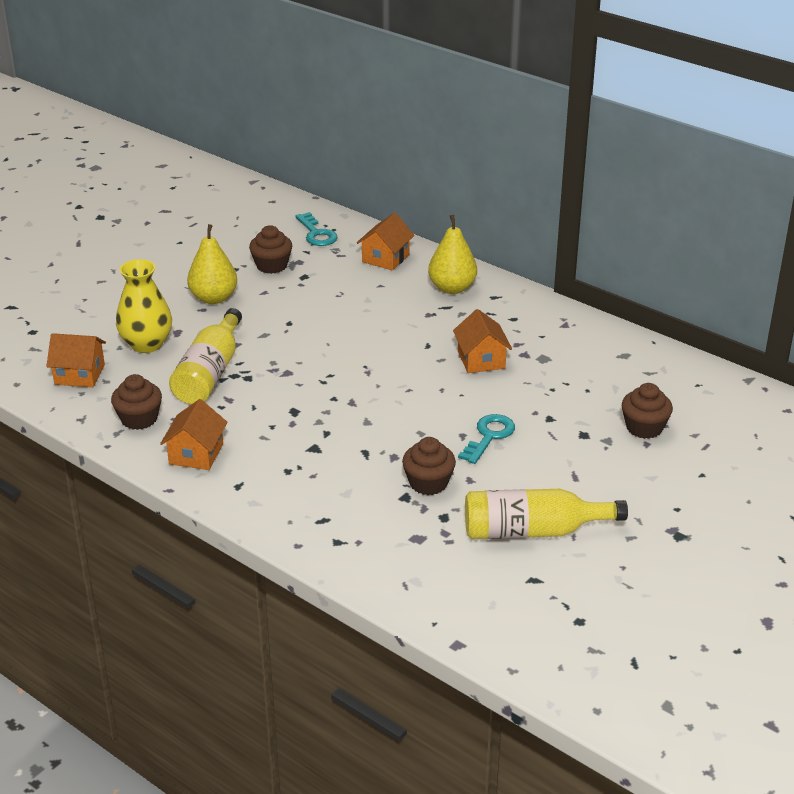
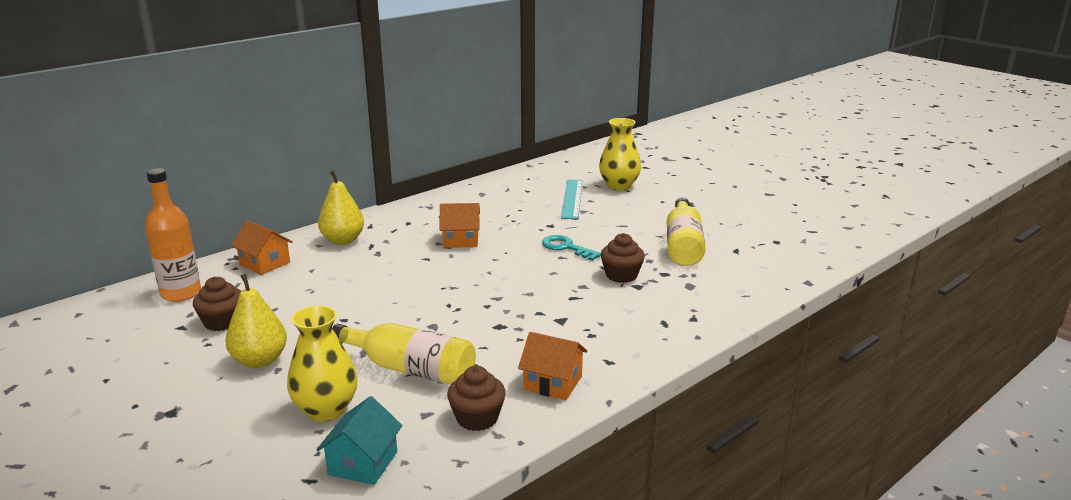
camera: 80 degrees left, 10 degrees down
orange house [46,333,106,387] -> turquoise house [316,396,403,485]
turquoise key [295,212,338,246] -> orange bottle [145,168,201,302]
brown cupcake [622,383,673,439] -> turquoise ruler [561,179,583,219]
none -> yellow vase [599,118,641,190]

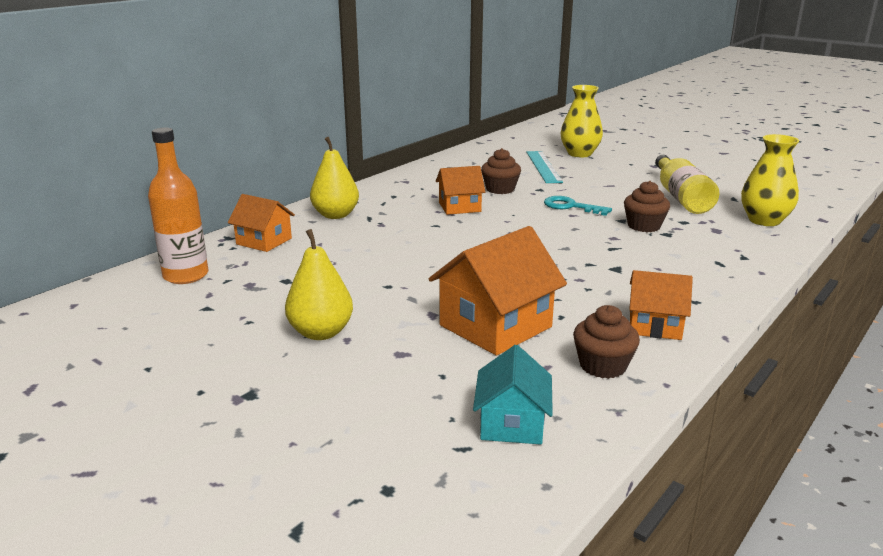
camera: 10 degrees left, 0 degrees up
brown cupcake [193,277,241,331] -> brown cupcake moved to [481,148,521,194]
yellow vase [287,306,358,422] -> yellow vase moved to [741,134,799,226]
yellow bottle [332,323,476,385] -> orange house [429,226,567,356]

